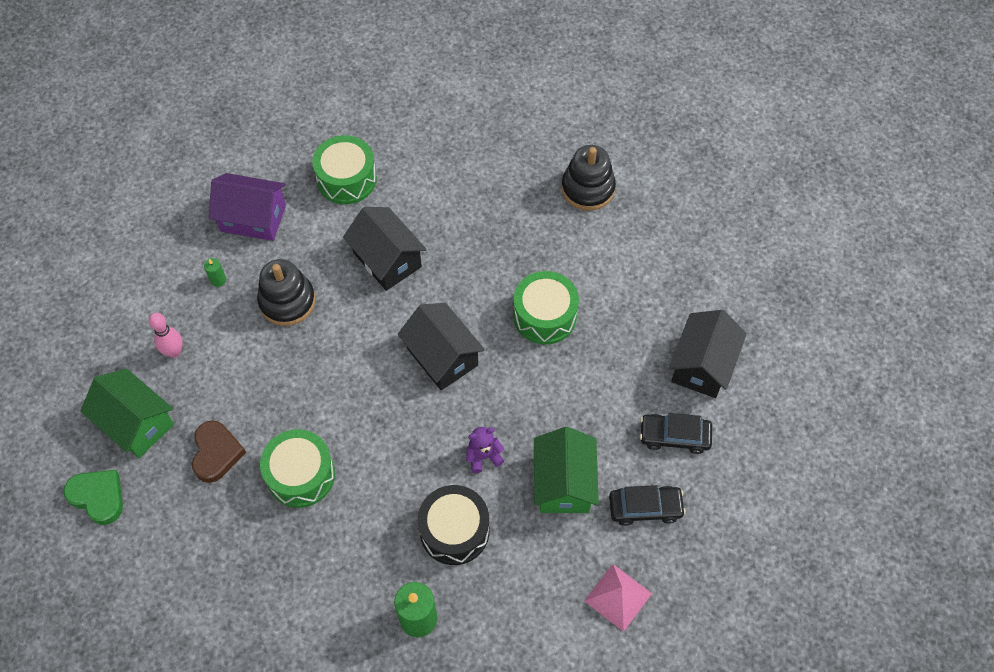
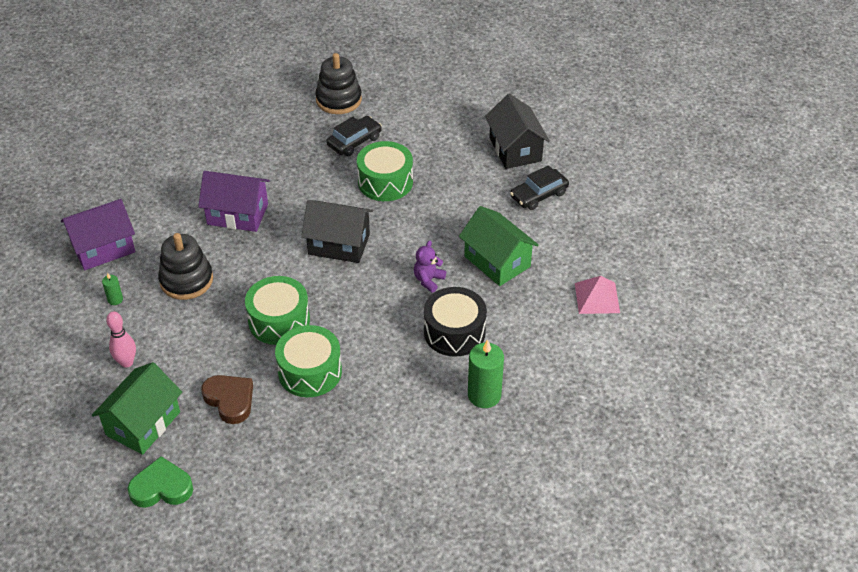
camera: 40 degrees left, 15 degrees down
green house [80,369,174,458] -> green house turned 60 degrees counterclockwise [92,362,182,455]
green drum [312,135,377,204] -> green drum moved to [245,276,310,345]
black house [343,207,427,291] -> purple house [198,171,270,232]
black car [609,485,686,526] -> black car moved to [326,116,382,156]

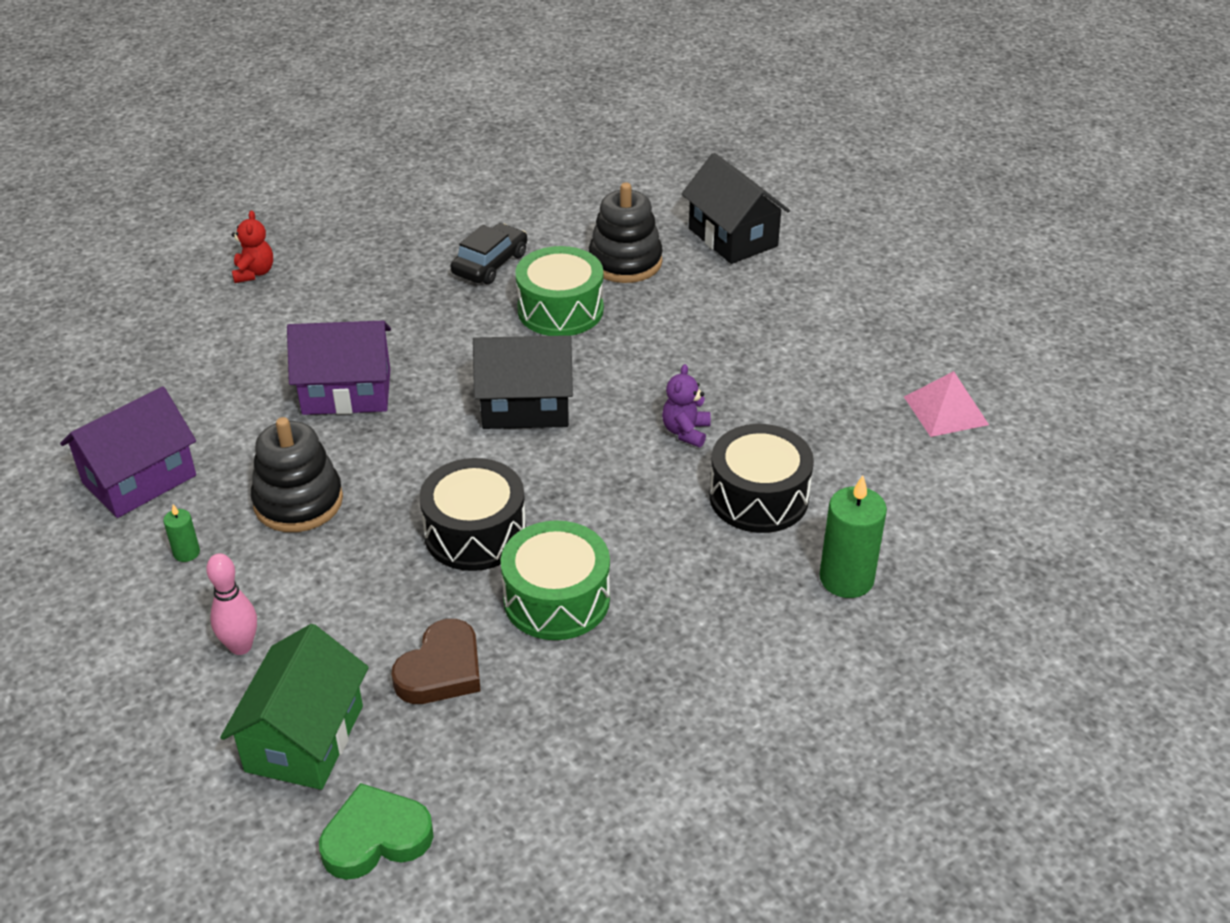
camera: 15 degrees left, 5 degrees down
brown heart [202,375,253,424] -> brown heart turned 90 degrees clockwise [392,619,481,704]
green drum [245,276,310,345] -> black drum [419,458,526,571]
black stacking toy [315,53,362,114] -> black stacking toy moved to [589,183,663,283]
green house [459,206,539,286] -> none
black car [510,165,569,210] -> none
none -> red teddy bear [232,211,273,283]

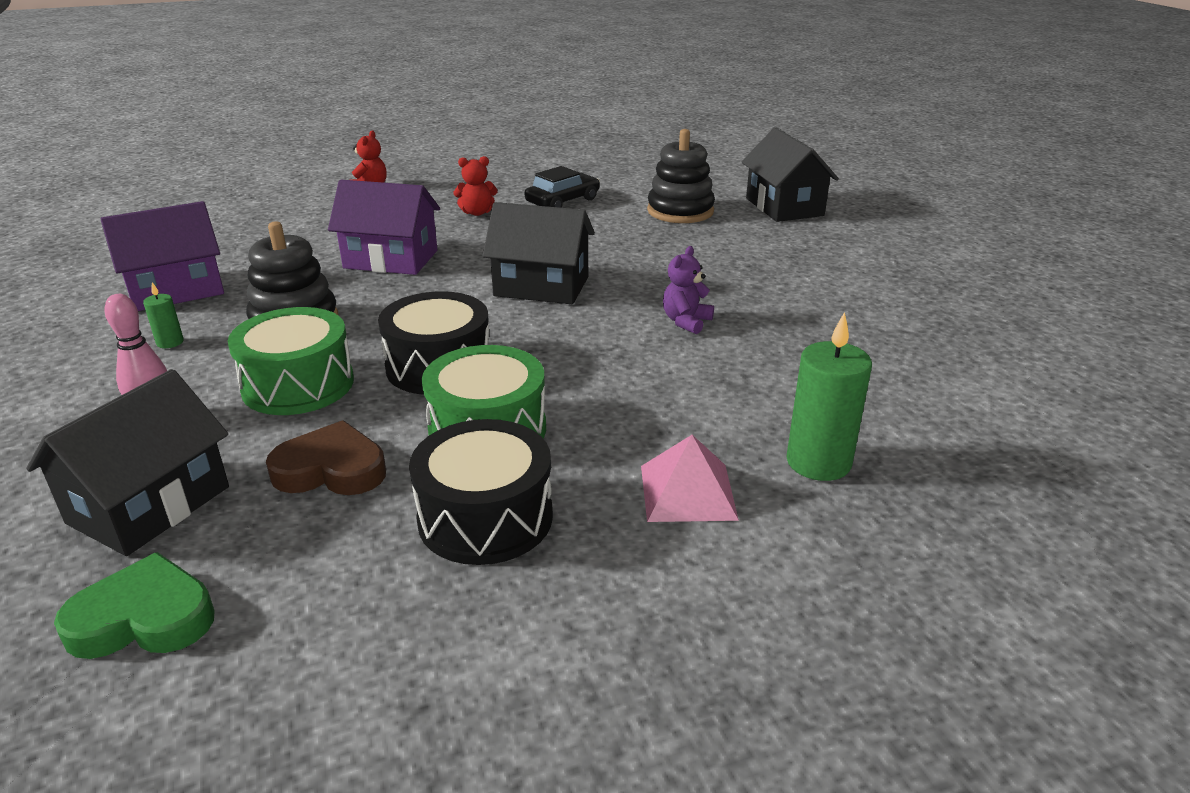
camera: 15 degrees right, 10 degrees down
green house [220,624,369,790] -> black house [26,369,229,556]
brown heart [392,619,481,704] -> brown heart turned 135 degrees counterclockwise [266,420,386,495]
green drum [515,246,604,336] -> green drum moved to [228,307,354,415]
black drum [709,424,814,533] -> black drum moved to [409,419,553,565]
pink pyramid [904,371,989,437] -> pink pyramid moved to [641,435,739,522]
none -> red teddy bear [453,156,498,216]

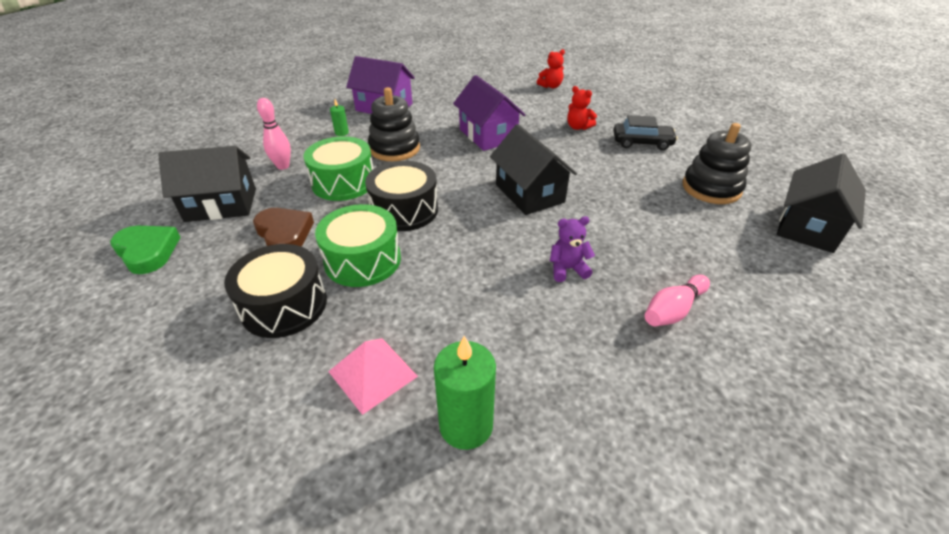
camera: 50 degrees right, 10 degrees up
none -> pink bowling pin [645,275,710,326]

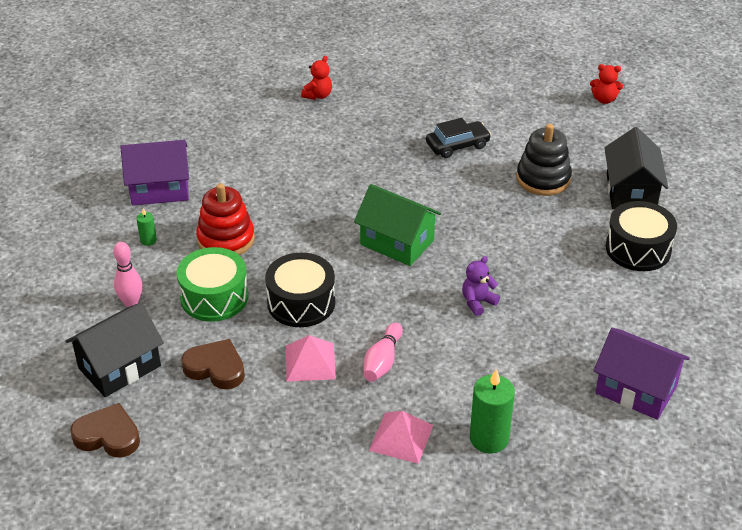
camera: 30 degrees left, 0 degrees up
green heart [110,226,181,274] -> brown heart [70,403,140,457]
black drum [224,244,327,338] -> black drum moved to [606,201,677,271]
green drum [315,204,401,287] -> pink pyramid [286,335,336,382]
black stacking toy [368,87,420,161] -> red stacking toy [196,183,255,255]
purple house [453,75,525,151] -> purple house moved to [594,328,690,420]
black house [490,124,577,215] -> green house [354,184,441,266]
red teddy bear [567,86,597,130] -> red teddy bear moved to [590,64,623,104]
pink bowling pin [645,275,710,326] -> pink bowling pin moved to [363,322,403,382]

